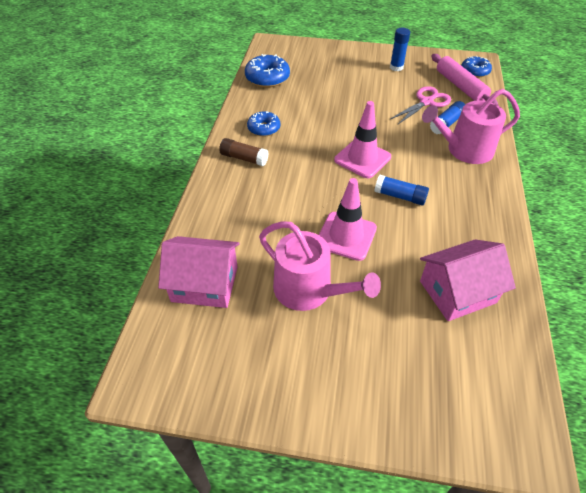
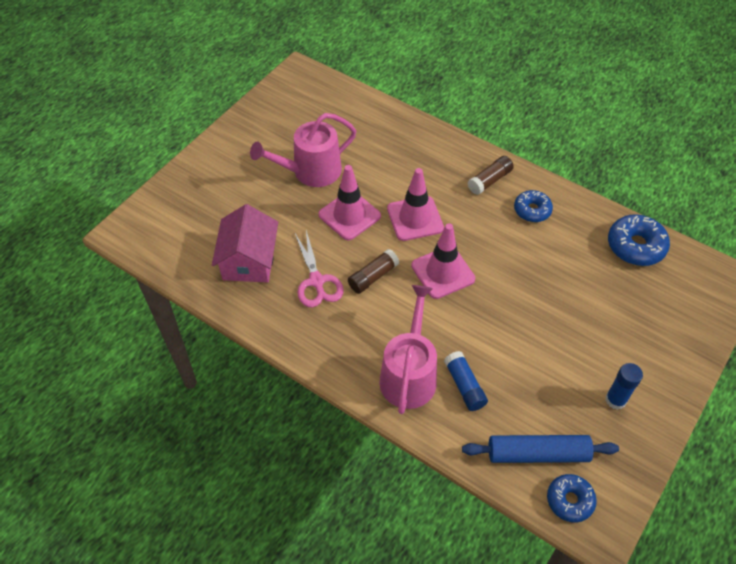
camera: 115 degrees right, 5 degrees up
pink house [158,236,240,308] -> none
blue glue stick [374,175,429,205] -> brown glue stick [348,249,399,294]
pink scissors [390,86,451,125] -> pink scissors moved to [295,231,344,307]
pink rolling pin [431,54,498,105] -> blue rolling pin [462,435,619,463]
none -> pink traffic cone [387,168,444,241]

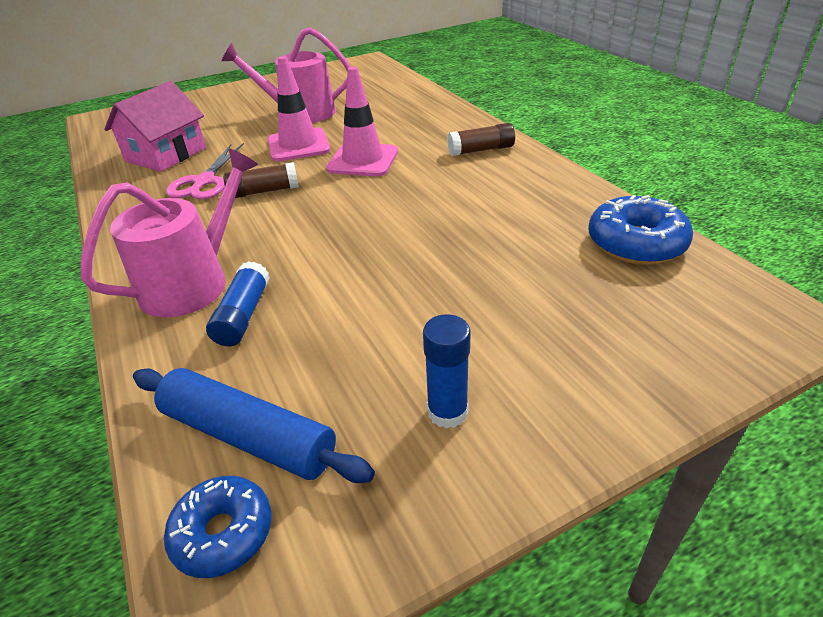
camera: 30 degrees right, 15 degrees down
pink traffic cone [411,223,475,299] -> none
blue donut [514,190,553,222] -> none

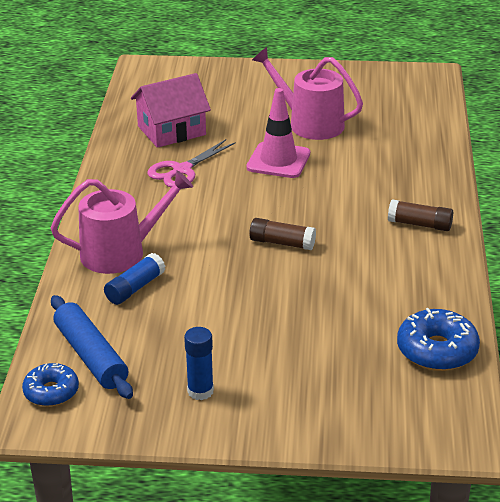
camera: 30 degrees right, 5 degrees down
brown glue stick [223,162,299,198] -> brown glue stick moved to [249,218,316,250]
pink traffic cone [326,67,398,176] -> none

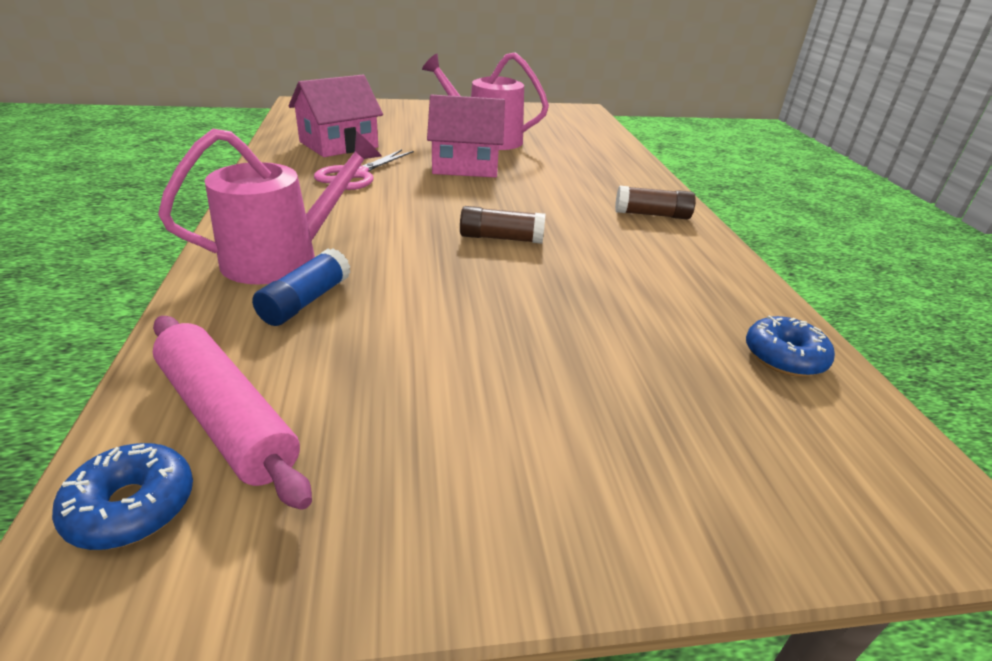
camera: 15 degrees left, 0 degrees up
blue rolling pin [51,295,133,399] -> pink rolling pin [153,316,312,510]
blue glue stick [184,327,214,400] -> none
pink traffic cone [246,88,310,178] -> pink house [427,95,505,178]
blue donut [397,308,480,371] -> blue donut [746,316,835,377], size x0.66

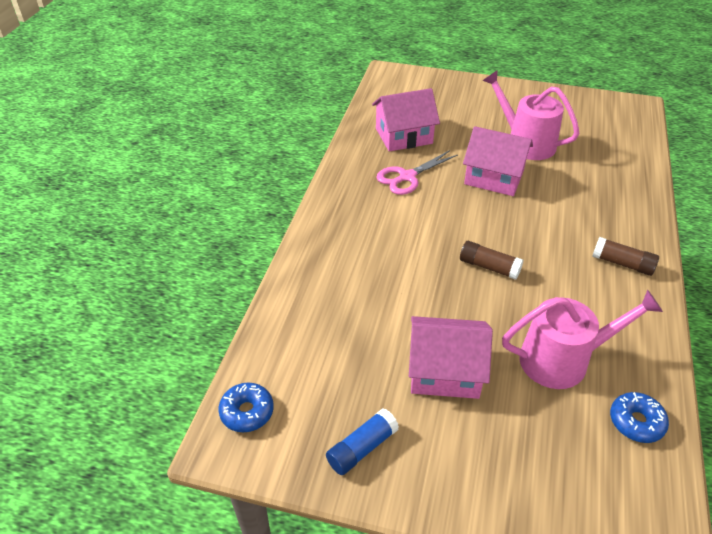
camera: 25 degrees right, 10 degrees up
pink rolling pin [153,316,312,510] -> none
pink watering can [158,129,382,285] -> pink watering can moved to [502,290,663,389]
blue glue stick [252,248,350,326] -> blue glue stick moved to [326,409,399,475]
none -> pink house [409,316,493,399]

